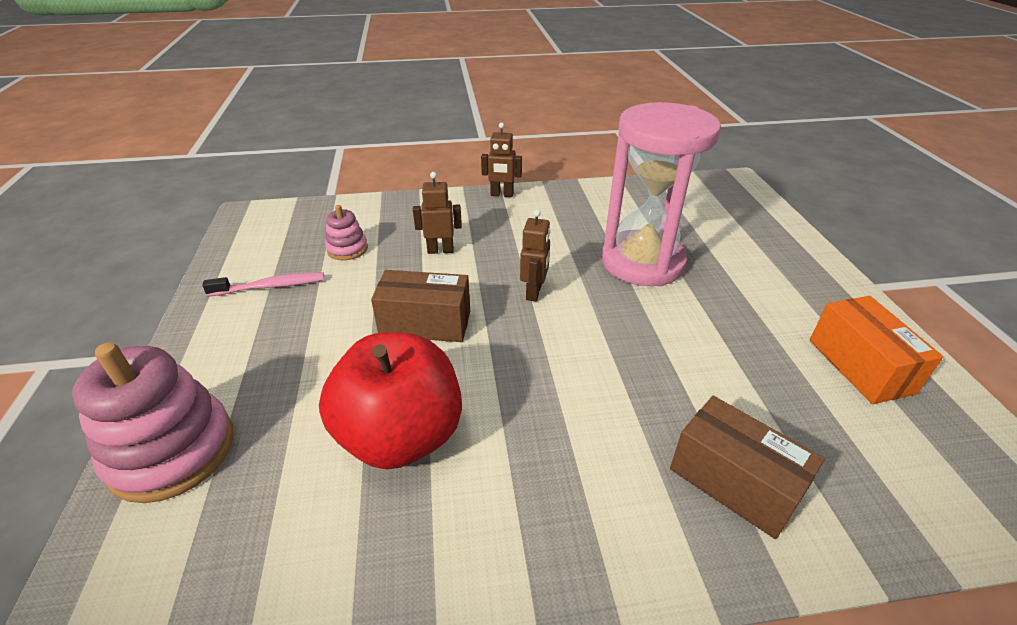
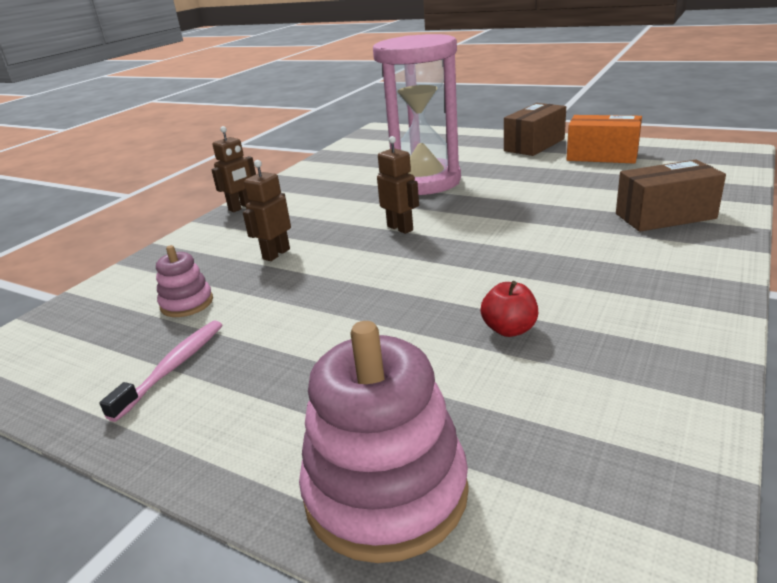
camera: 50 degrees left, 10 degrees down
red apple [319,333,462,469] -> red apple [480,281,538,337], size x0.41
brown box [371,270,470,342] -> brown box moved to [504,103,566,156]

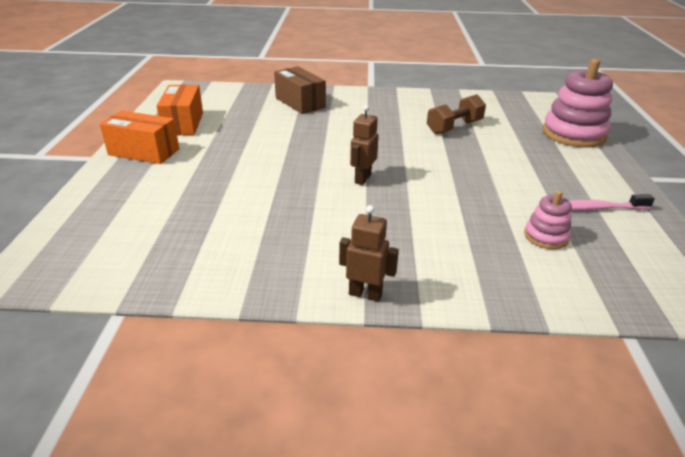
camera: 120 degrees left, 5 degrees up
brown robot [243,160,291,261] -> none
pink hourglass [373,34,461,195] -> none
red apple [480,281,538,337] -> brown dumbbell [427,94,486,134]
brown box [504,103,566,156] -> orange box [100,111,179,164]

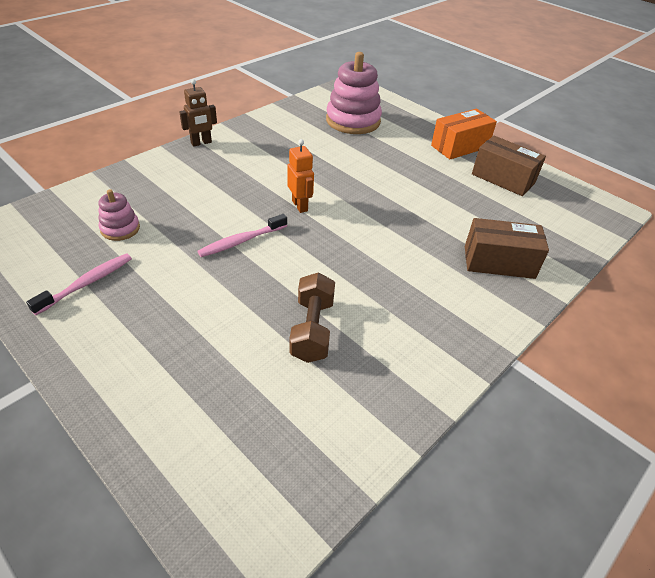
camera: 130 degrees right, 10 degrees up
orange box [156,85,203,135] -> brown box [472,136,546,196]
brown robot [350,105,379,185] -> orange robot [287,139,314,213]
pink stacking toy [543,59,613,148] -> pink stacking toy moved to [326,52,382,134]
none -> pink toothbrush [197,214,287,257]

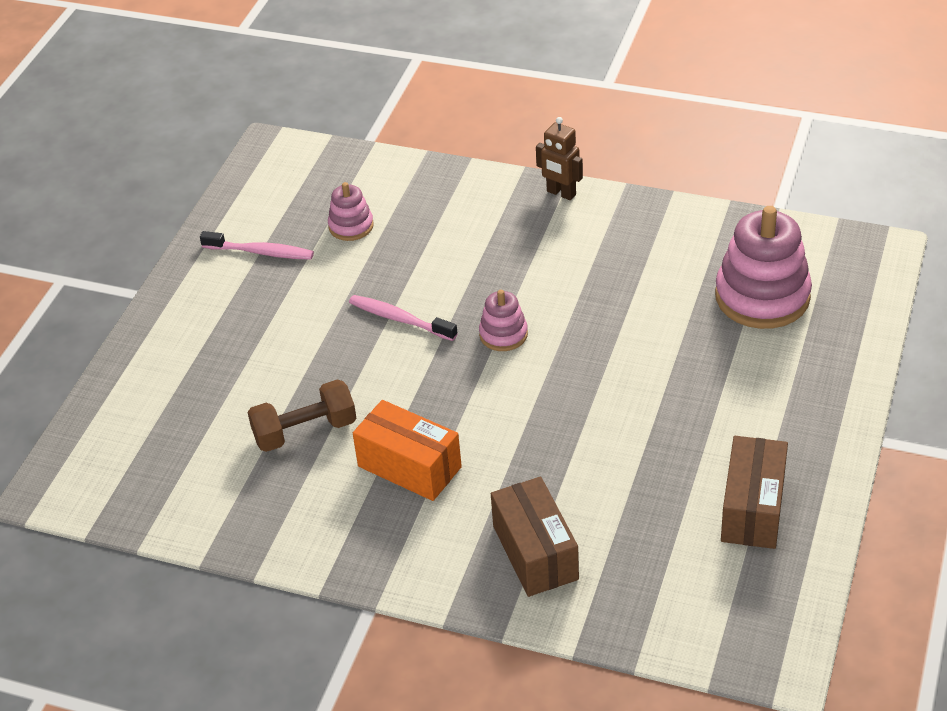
camera: 70 degrees right, 0 degrees up
orange robot [287,139,314,213] -> pink stacking toy [479,290,528,351]
orange box [431,109,497,159] -> orange box moved to [353,400,462,501]

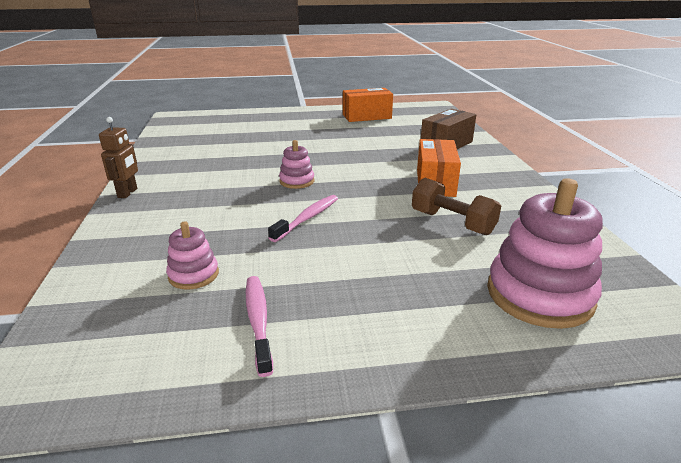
camera: 120 degrees left, 15 degrees down
pink toothbrush [349,295,458,341] -> pink toothbrush turned 150 degrees counterclockwise [268,195,338,242]
pink stacking toy [715,206,812,329] -> pink stacking toy moved to [487,178,603,329]
brown box [721,436,788,549] -> orange box [343,88,393,122]

